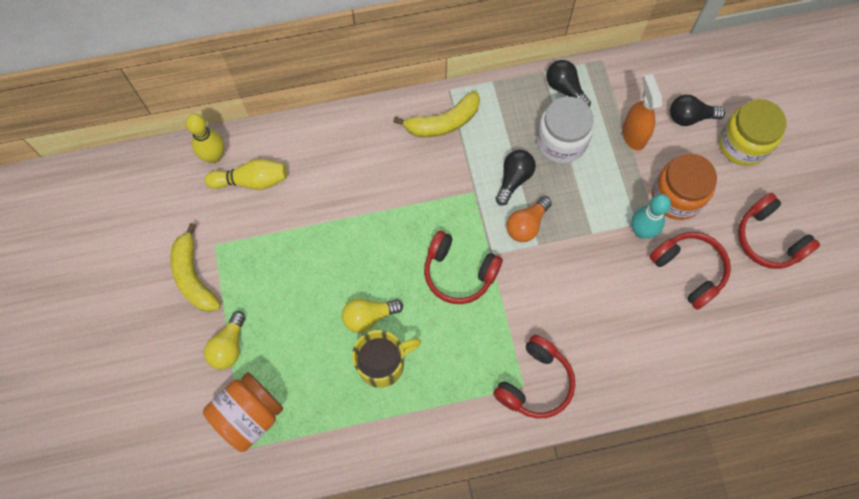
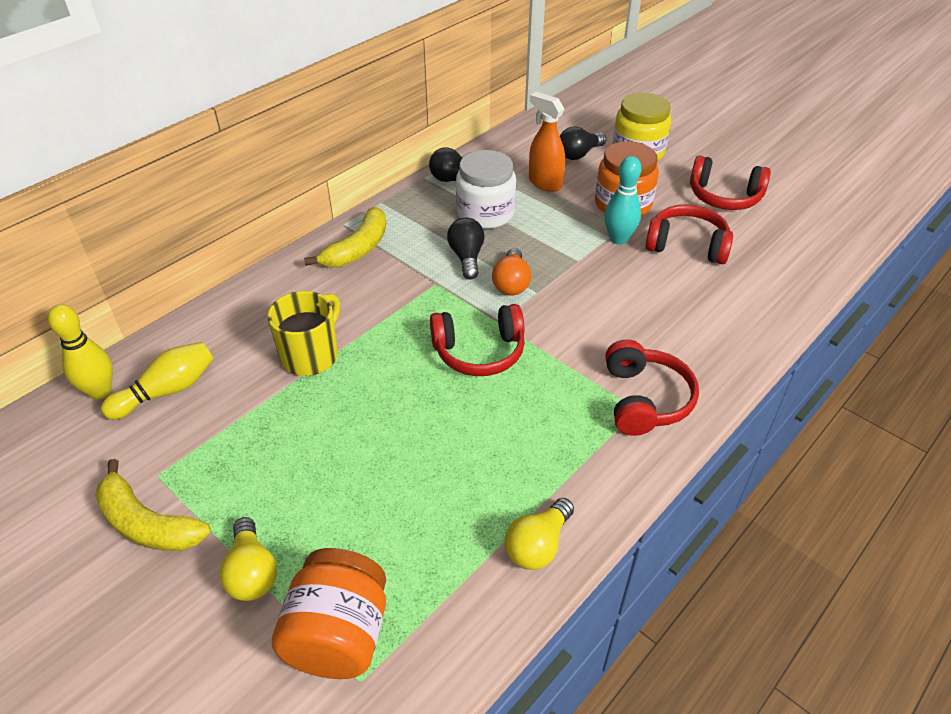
camera: 35 degrees left, 25 degrees down
yellow light bulb [342,299,403,333] -> yellow light bulb moved to [505,498,574,570]
yellow mug [352,330,421,388] -> yellow mug moved to [267,291,340,376]

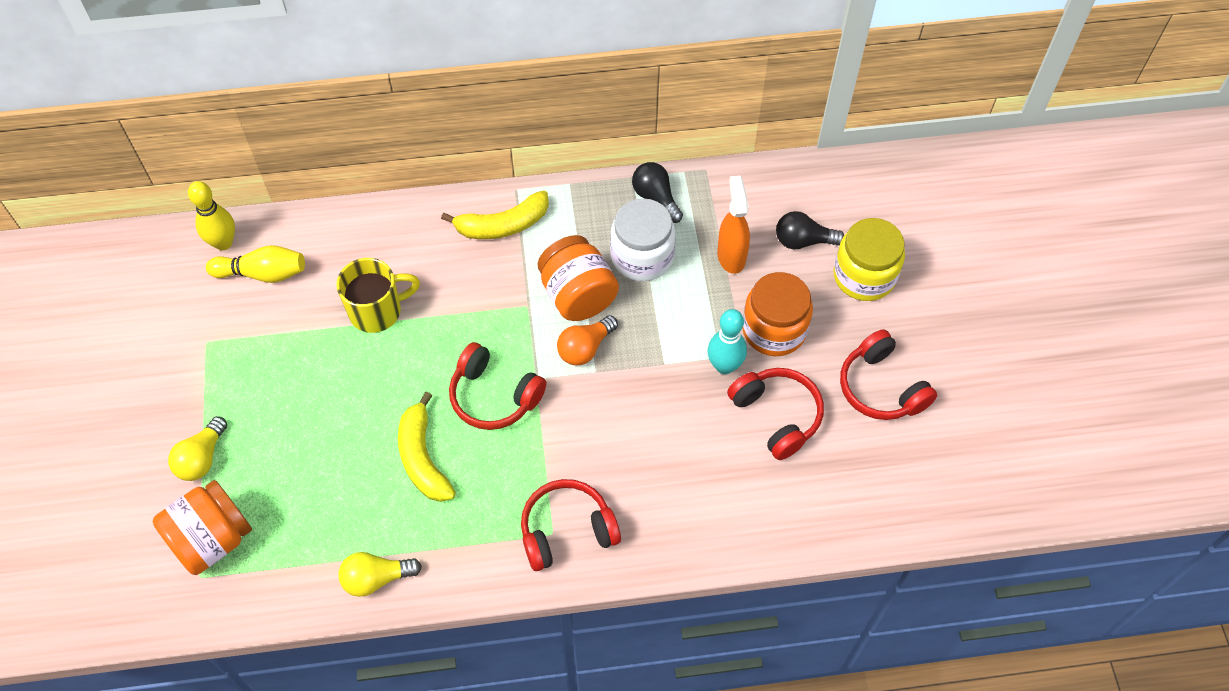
camera: 40 degrees right, 15 degrees up
yellow banana [95,459,211,551] -> yellow banana moved to [398,391,456,502]
black light bulb [447,218,485,280] -> orange jar [538,235,619,321]
red headphones [605,340,699,436] -> red headphones turned 150 degrees counterclockwise [521,479,621,571]

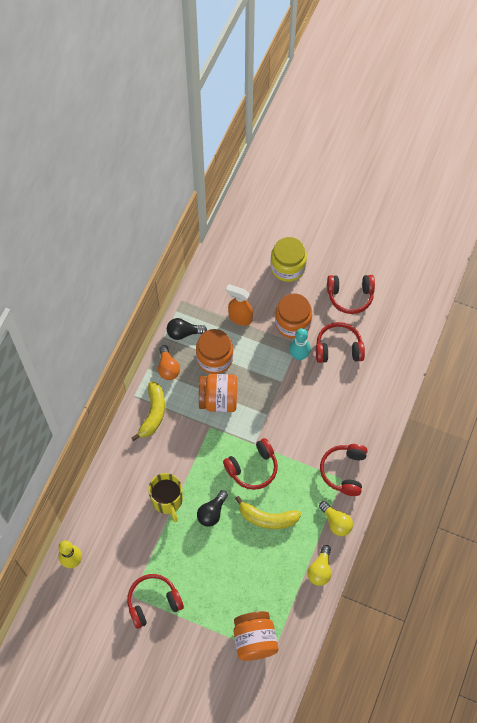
camera: 60 degrees left, 5 degrees up
yellow light bulb [168,416,227,481] -> yellow light bulb moved to [319,501,353,536]
yellow bowling pin [206,245,305,283] -> none
yellow mug [336,258,420,333] -> yellow mug turned 150 degrees clockwise [148,473,183,522]
orange light bulb [557,315,618,366] -> orange light bulb moved to [158,345,180,380]
white jar [610,198,675,281] -> orange jar [196,329,233,374]
black light bulb [776,211,844,249] -> black light bulb moved to [197,490,228,527]
none -> red headphones [127,574,184,629]

